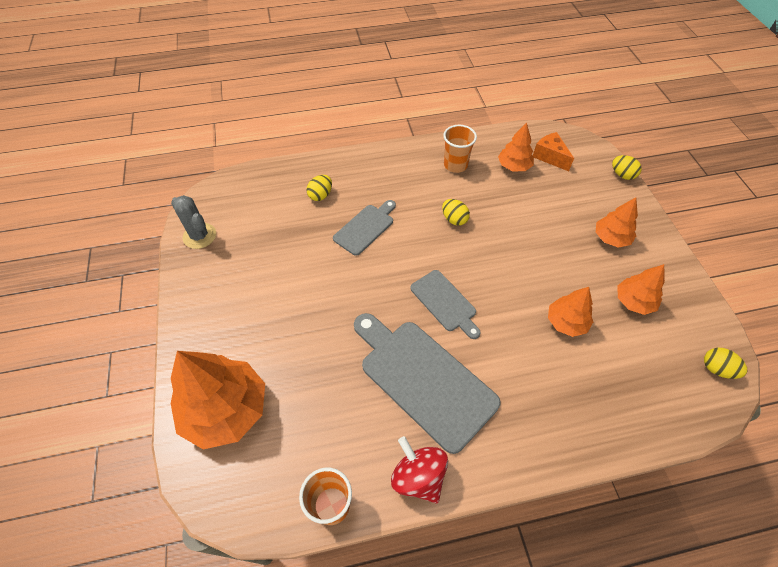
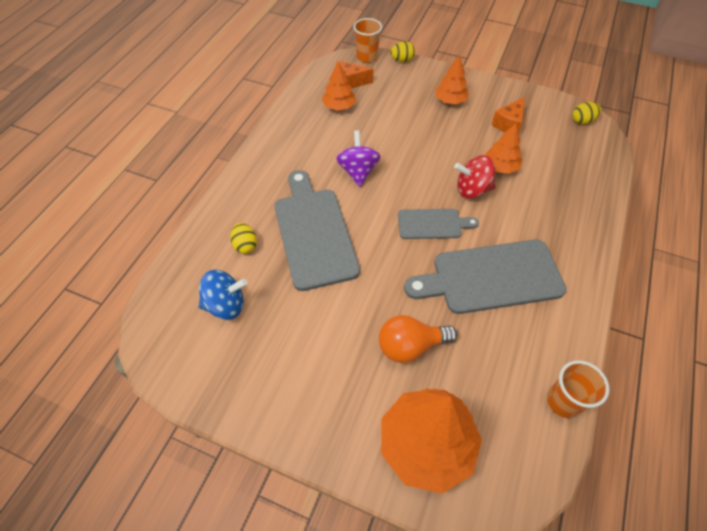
camera: 55 degrees left, 0 degrees up
grey cactus [171,195,216,249] -> none
grey cutting board [333,200,396,256] -> grey cutting board [274,170,360,291], size x1.81
red spinning top [391,436,448,503] -> red spinning top moved to [454,155,496,198]
yellow egg [442,199,470,226] -> purple spinning top [336,130,381,187]
orange cup [443,125,477,173] -> orange cup moved to [353,18,382,63]
orange tree [617,264,665,315] -> orange cheese [492,97,525,133]
none -> blue spinning top [199,270,247,320]
none -> orange light bulb [379,315,457,363]

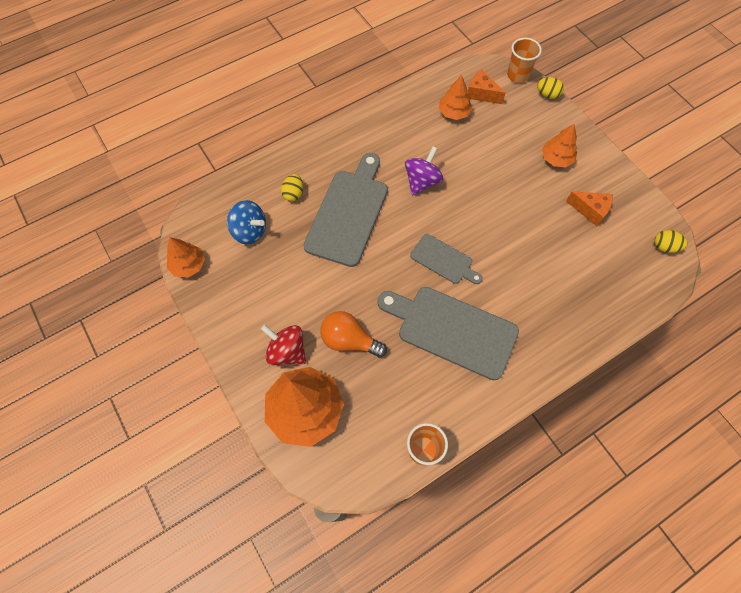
camera: 35 degrees right, 10 degrees up
red spinning top [454,155,496,198] -> red spinning top moved to [261,325,306,365]
orange tree [485,123,522,174] -> orange tree moved to [166,237,205,278]
orange cheese [492,97,525,133] -> orange cheese turned 135 degrees counterclockwise [566,192,613,226]

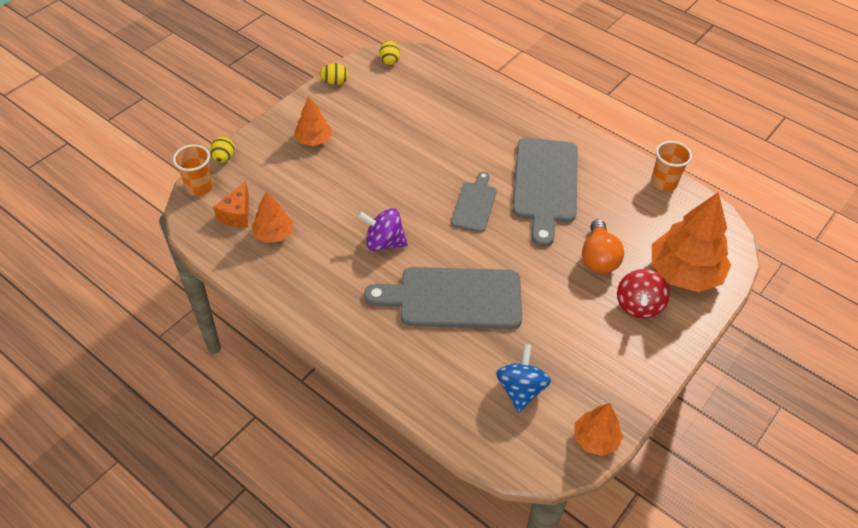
camera: 110 degrees left, 15 degrees down
yellow egg [281,174,303,201] -> yellow egg moved to [320,63,348,85]
orange cheese [566,192,613,226] -> none

